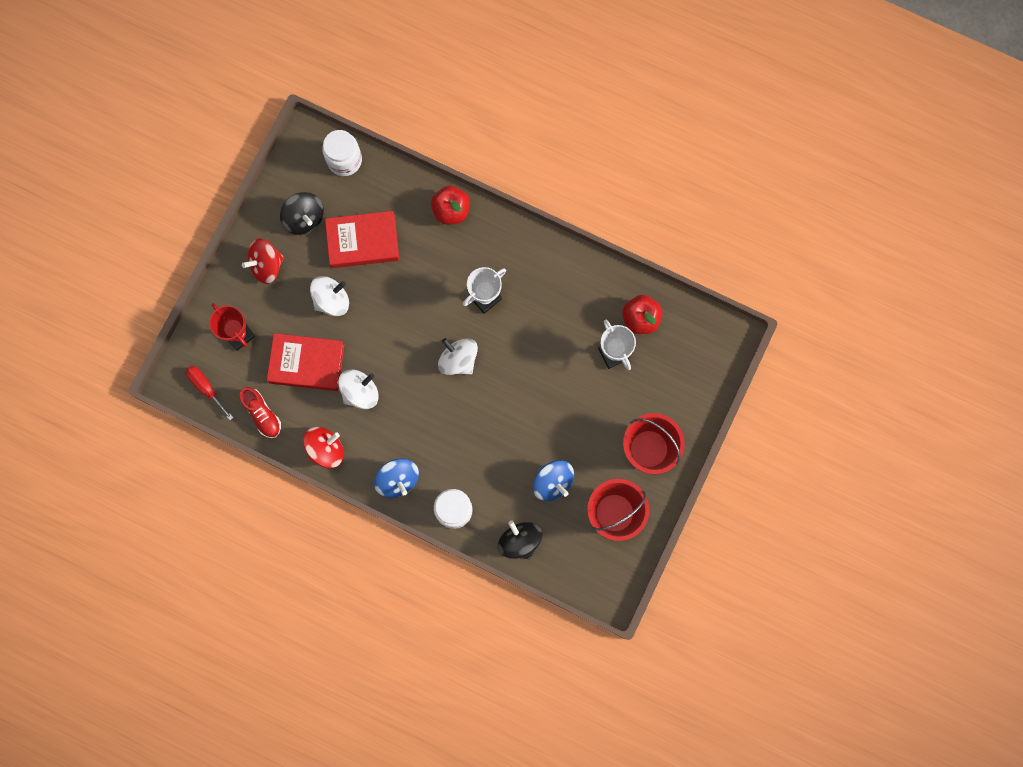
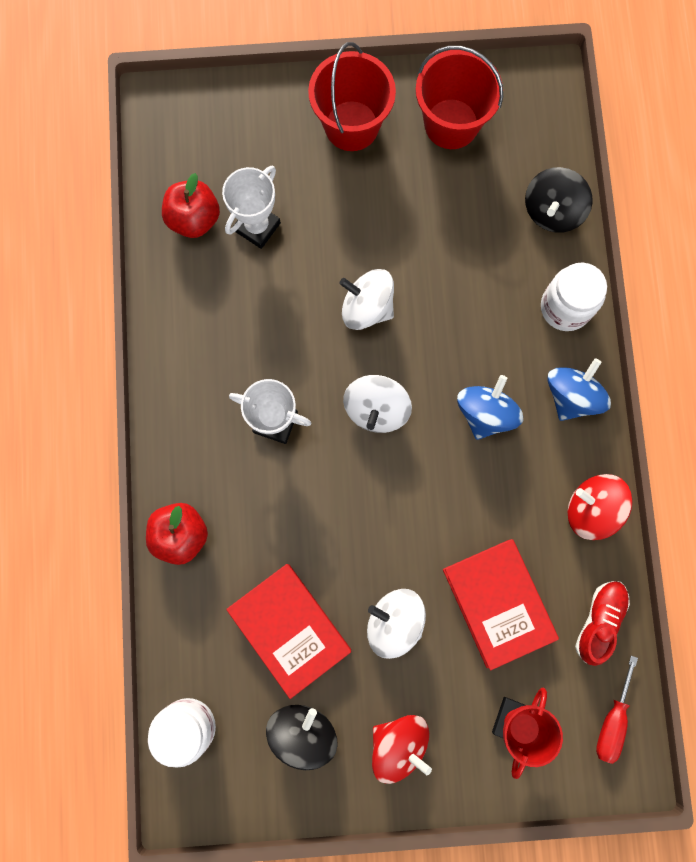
camera: 120 degrees left, 0 degrees up
white spinning top [338,369,379,409] -> white spinning top moved to [339,269,394,330]
blue spinning top [533,460,574,501] -> blue spinning top moved to [457,375,523,440]

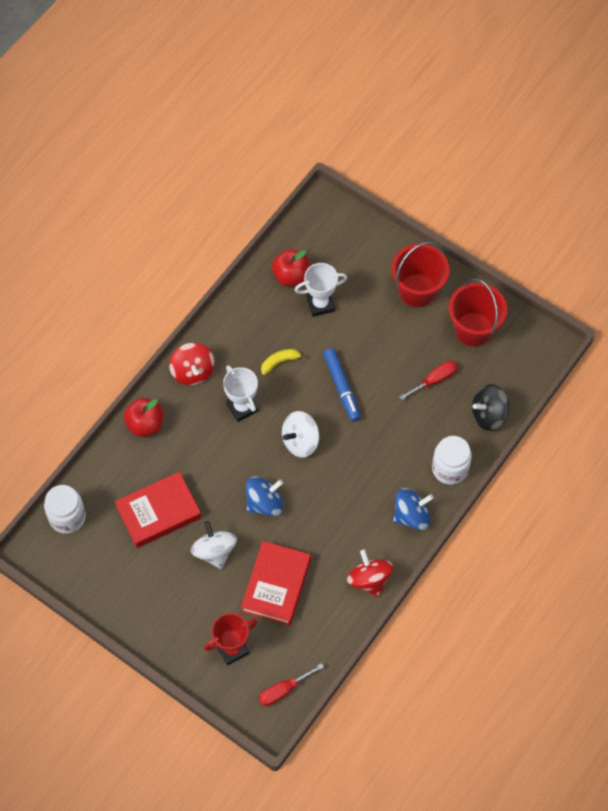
camera: 40 degrees right, 15 degrees down
red book [226,564,351,699] -> red book turned 60 degrees clockwise [115,472,201,548]
black spinning top [266,705,338,770] -> none
white spinning top [339,269,394,330] -> blue marker [323,348,361,422]
red spinning top [372,715,432,784] -> red spinning top moved to [169,343,215,385]
blue spinning top [457,375,523,440] -> blue spinning top moved to [246,476,283,516]
red shoe [575,581,630,666] -> none
none -> yellow banana [261,349,306,375]
none -> red screwdriver [400,361,458,400]

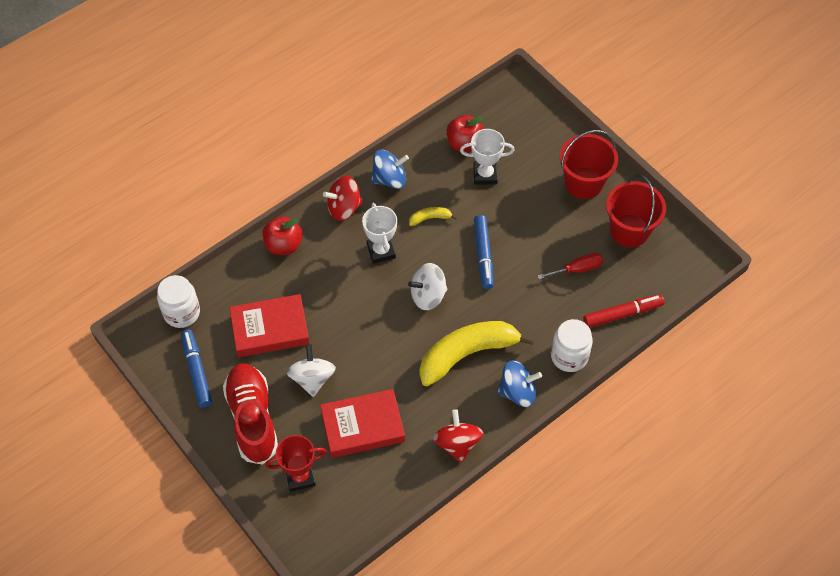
camera: 15 degrees right, 5 degrees down
red spinning top [169,343,215,385] -> red spinning top turned 75 degrees clockwise [323,176,363,221]
red book [241,541,311,626] -> red book turned 45 degrees clockwise [320,389,405,458]
blue spinning top [246,476,283,516] -> blue spinning top moved to [371,150,409,189]
red screwdriver [258,663,324,706] -> none
black spinning top [472,384,509,431] -> red marker [583,294,665,328]
none -> blue marker [181,329,212,408]
none -> red shoe [223,363,278,465]
none -> yellow banana [419,321,534,387]

